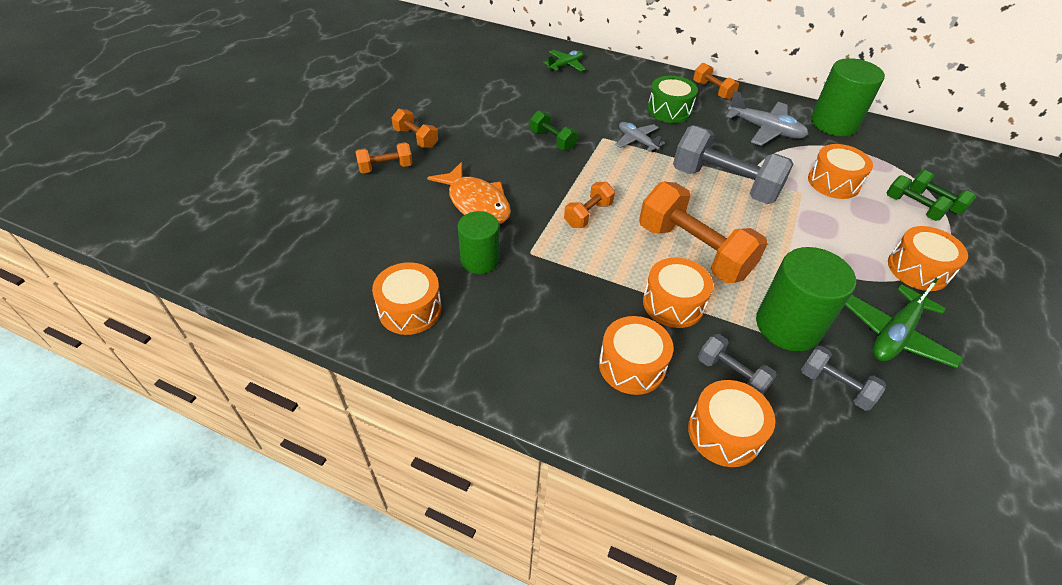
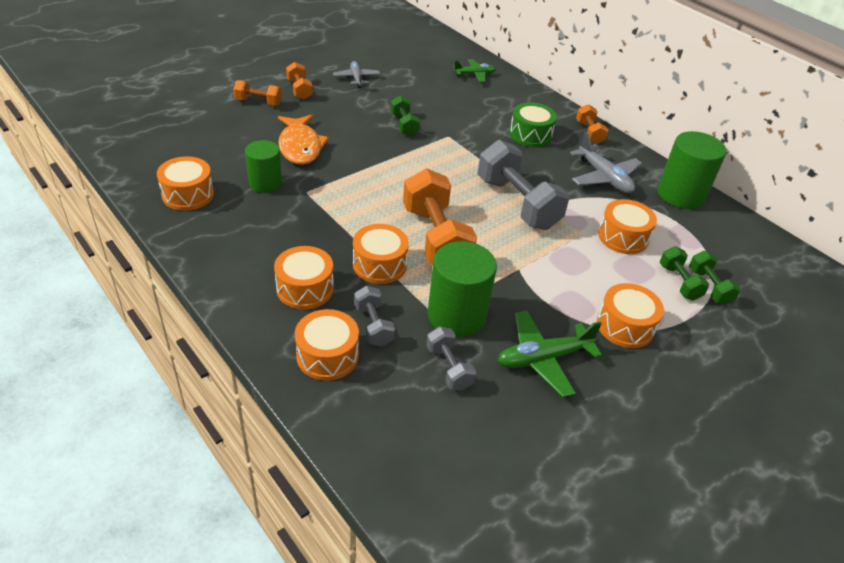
camera: 25 degrees right, 5 degrees down
orange dumbbell [564,182,615,228] -> none
grey plane [615,122,665,152] -> grey plane moved to [333,61,380,88]

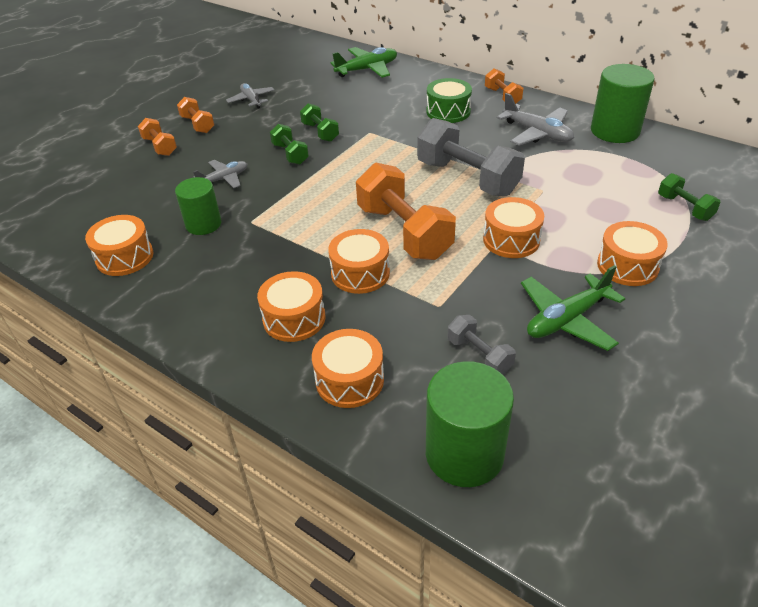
camera: 10 degrees left, 0 degrees up
orange dumbbell [233,80,282,105] -> orange dumbbell turned 60 degrees clockwise [138,118,177,156]
orange fish [278,115,329,165] -> grey plane [193,160,247,188]
grey dumbbell [354,286,395,346] -> none
green cylinder [427,241,497,337] -> green cylinder moved to [426,361,514,487]
green plane [453,59,496,82] -> green plane [330,47,397,78], size x1.56
orange drum [598,199,657,254] -> orange drum moved to [483,197,544,258]
green dumbbell [660,246,709,301] -> green dumbbell moved to [270,124,309,165]

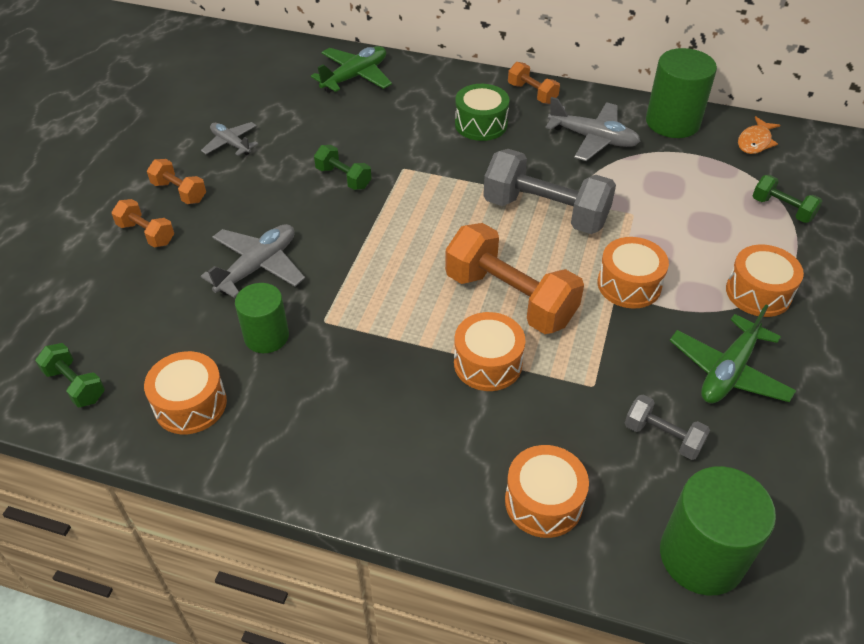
camera: 20 degrees left, 5 degrees up
grey plane [193,160,247,188] -> grey plane [201,224,305,298], size x1.56
orange drum [257,271,325,342] -> none
green dumbbell [270,124,309,165] -> green dumbbell moved to [35,343,105,407]
none -> orange fish [738,116,780,154]

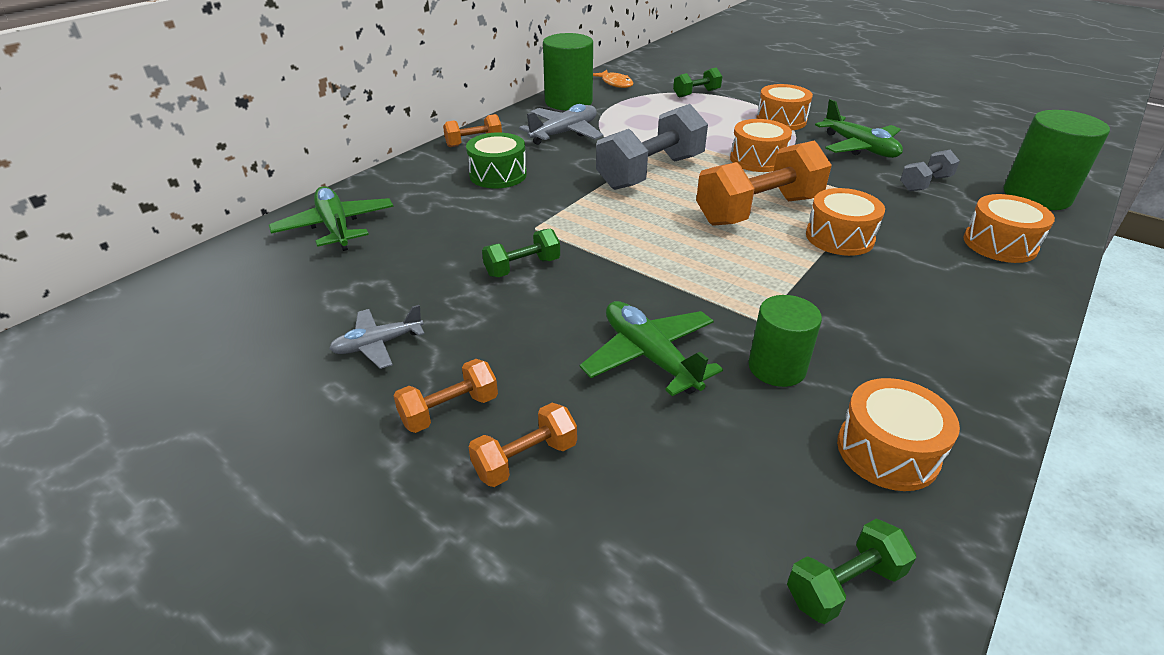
camera: 70 degrees left, 10 degrees down
grey plane [201,224,305,298] -> green plane [580,301,723,396]

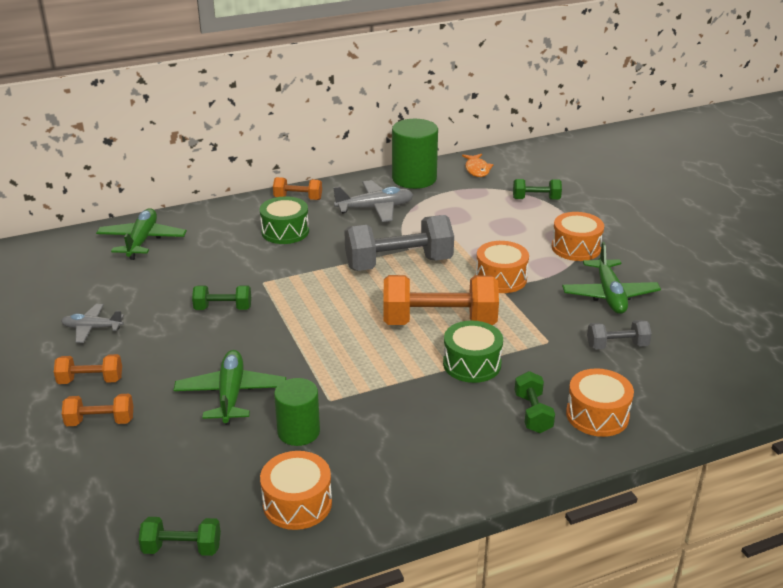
camera: 30 degrees right, 5 degrees down
orange drum [806,188,885,256] -> green drum [443,321,503,383]
green cylinder [1004,110,1110,210] -> none
none -> green dumbbell [515,371,555,433]

